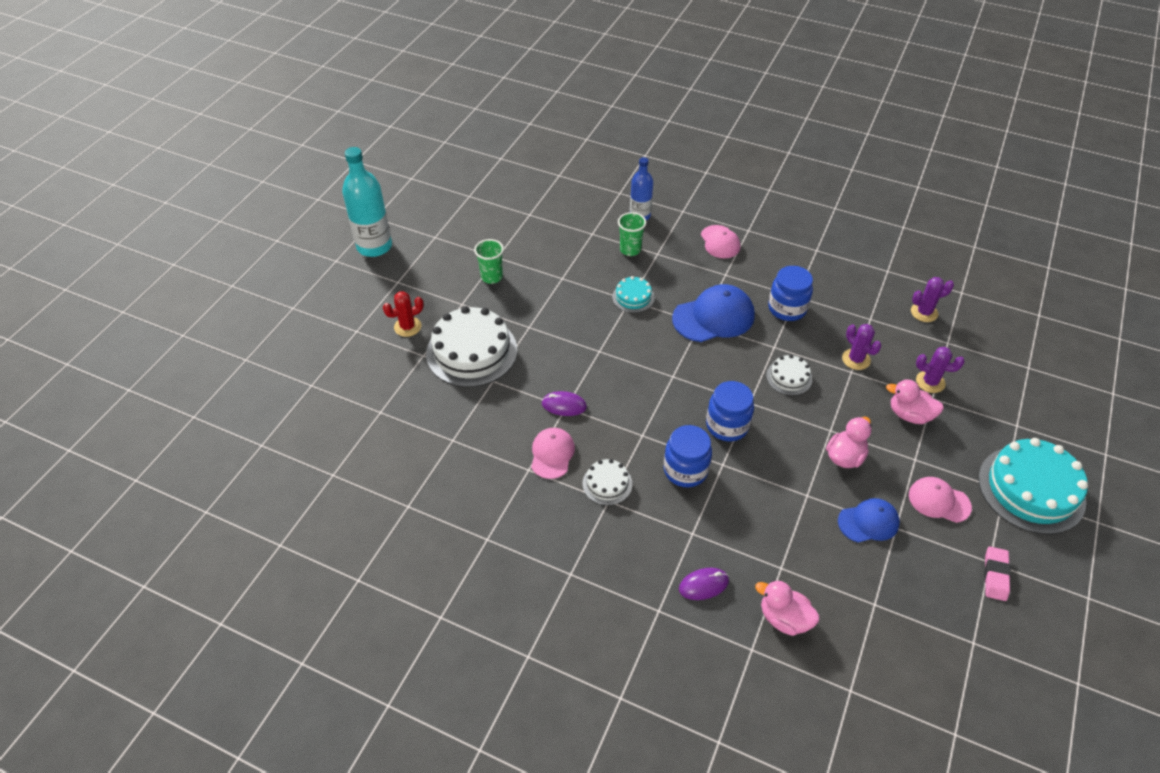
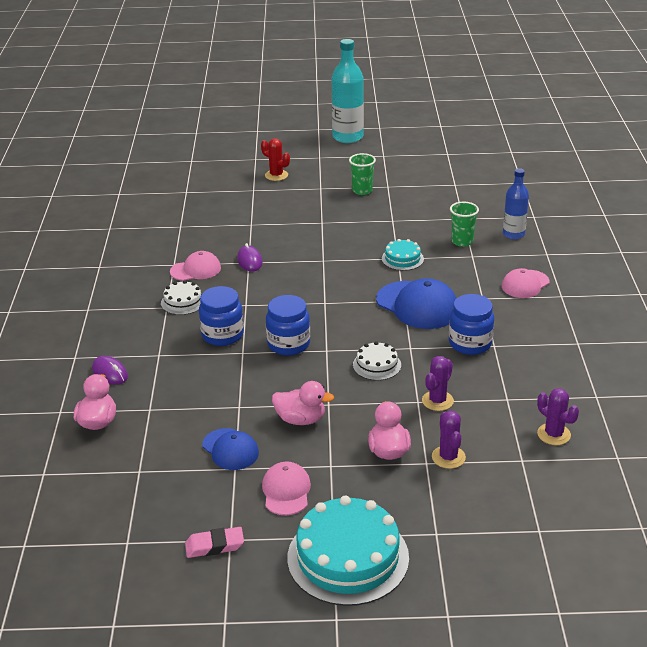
camera: 65 degrees right, 15 degrees down
white cake [426,306,517,387] -> none

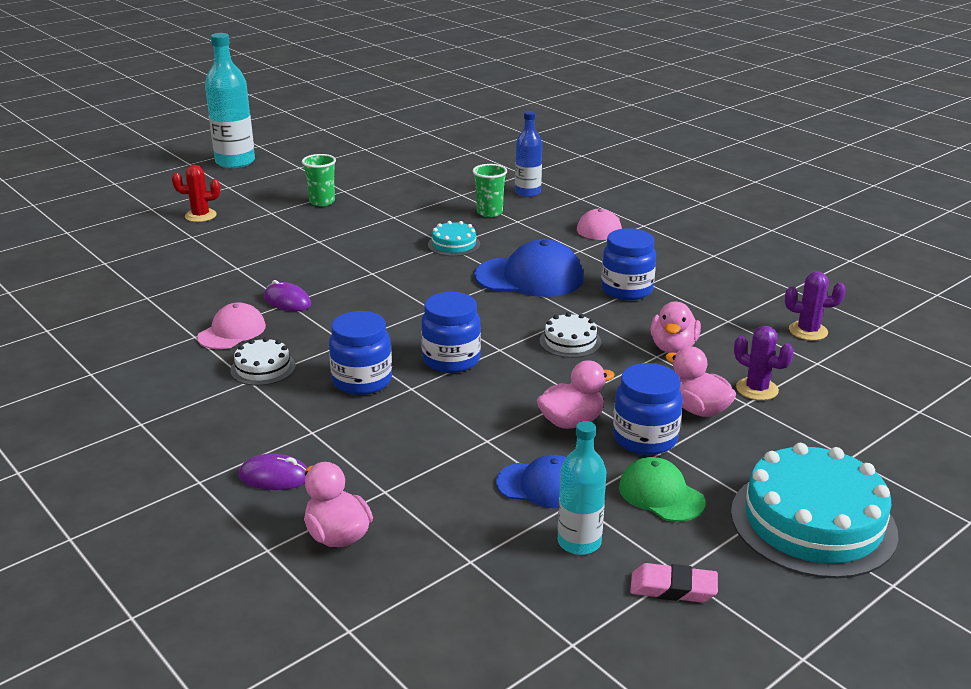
camera: 40 degrees left, 5 degrees down
pink eraser [185,527,244,558] -> pink eraser turned 60 degrees clockwise [630,563,718,603]
pink cap [262,462,311,515] -> green cap [619,457,705,522]
purple cactus [422,356,454,411] -> pink duck [651,302,701,353]
none -> turquoise bottle [558,421,606,555]
none -> blue jar [613,363,683,455]

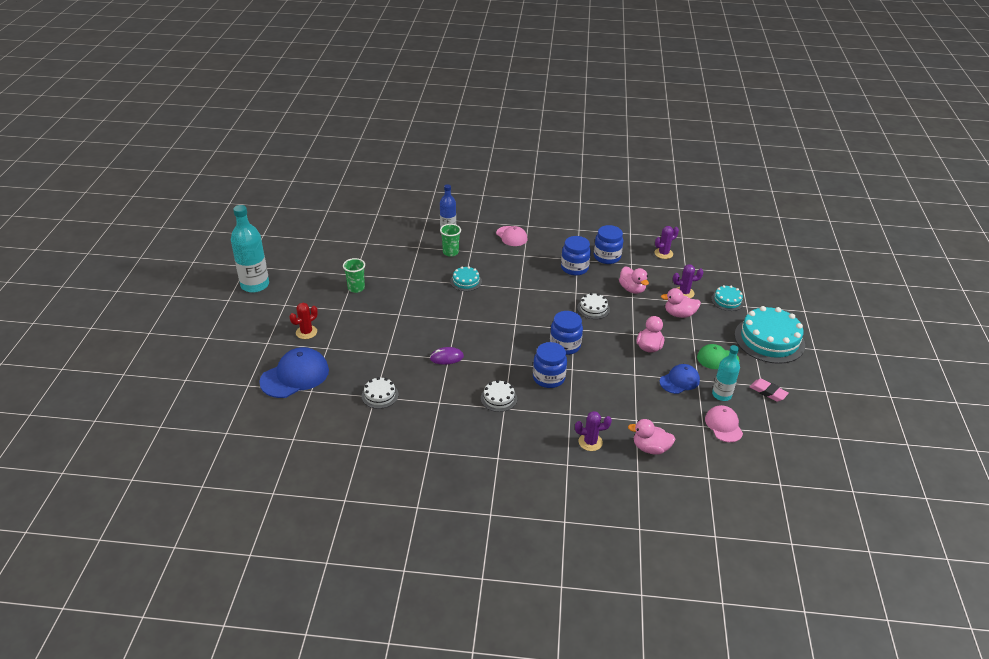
camera: 45 degrees left, 10 degrees up
pink cap [197,302,266,349] -> pink cap moved to [705,405,743,442]
purple mouse [238,454,307,490] -> purple cactus [575,411,612,451]
blue cap [474,239,584,297] -> blue cap moved to [259,347,329,398]
blue jar [613,363,683,455] -> blue jar moved to [594,225,623,264]
pink eraser [630,563,718,603] -> pink eraser turned 75 degrees clockwise [750,379,789,402]
none -> white cake [361,377,398,409]
none -> turquoise cake [711,285,744,311]

